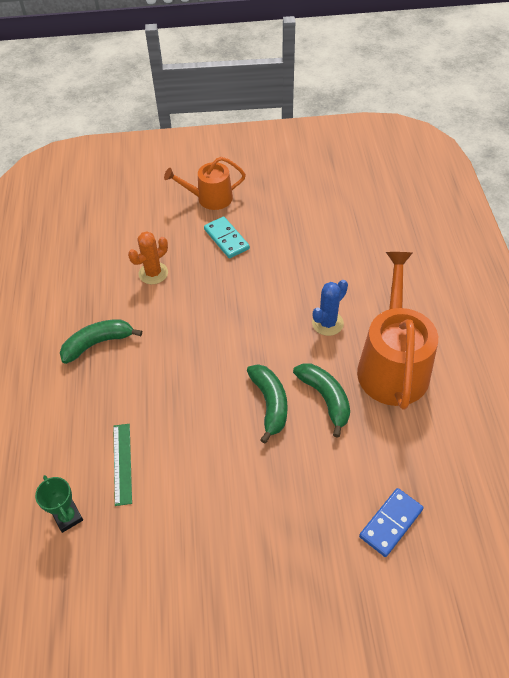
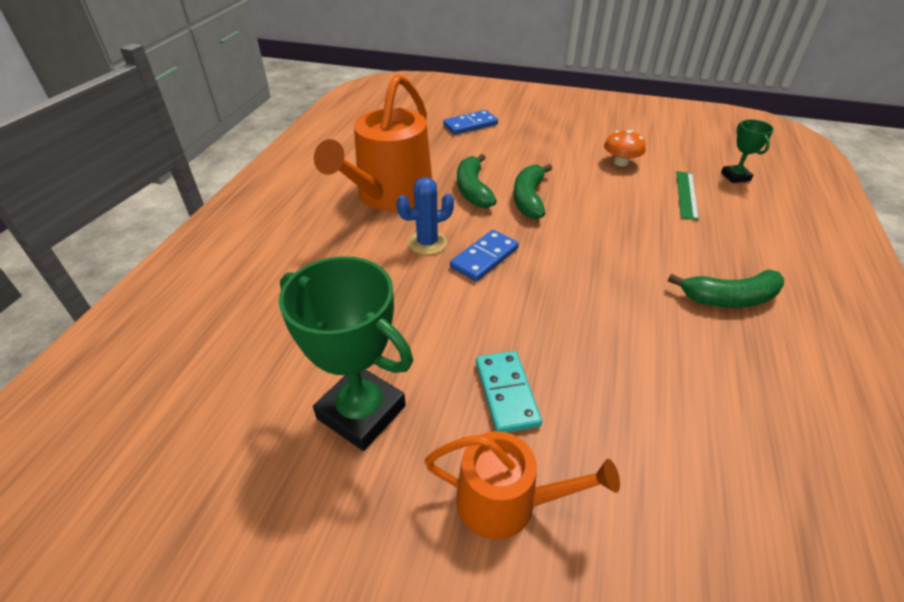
camera: 160 degrees left, 10 degrees down
orange cactus [128,231,168,284] -> none
none -> green trophy [279,256,413,451]
none -> blue domino [450,230,519,282]
none -> orange mushroom [604,130,646,166]

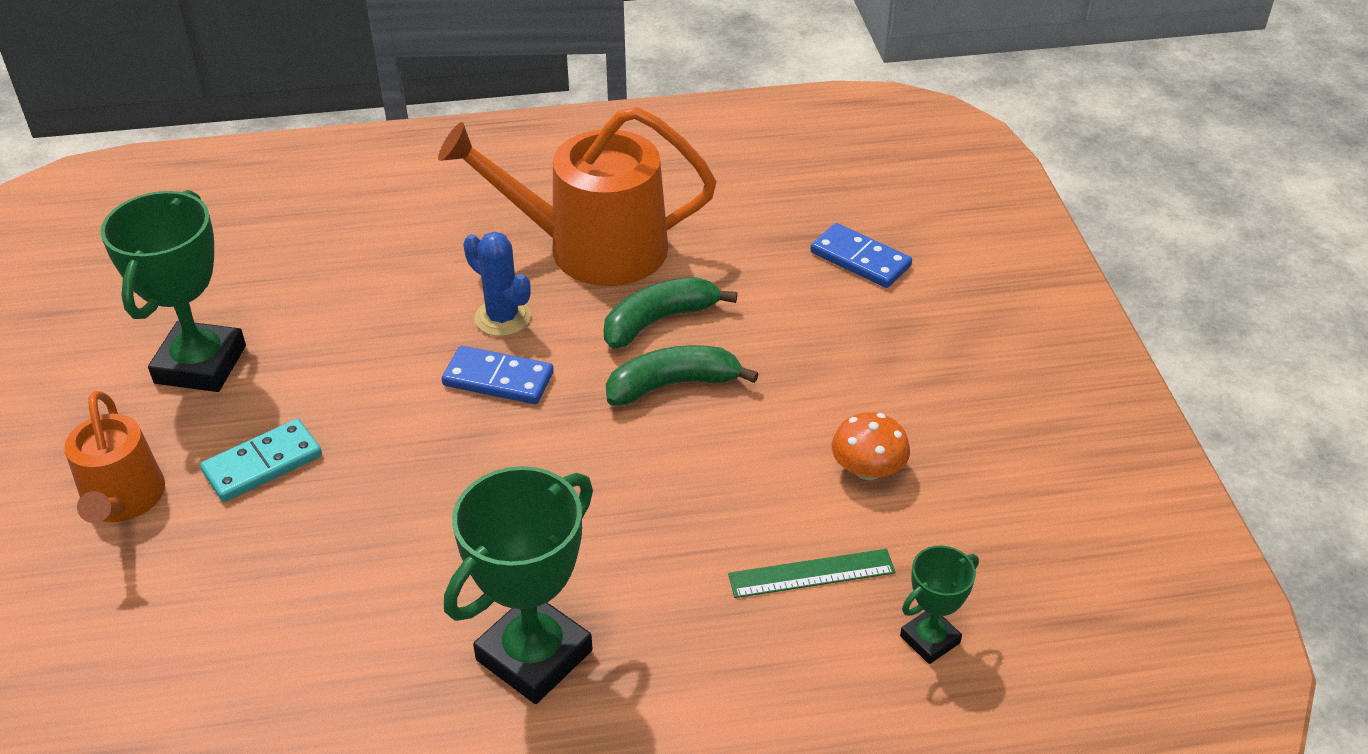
camera: 65 degrees right, 0 degrees up
green banana [668,270,784,308] -> green trophy [444,466,593,704]

